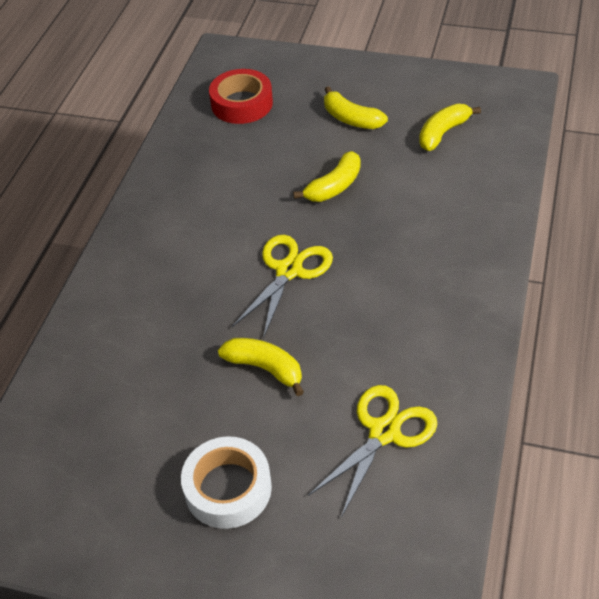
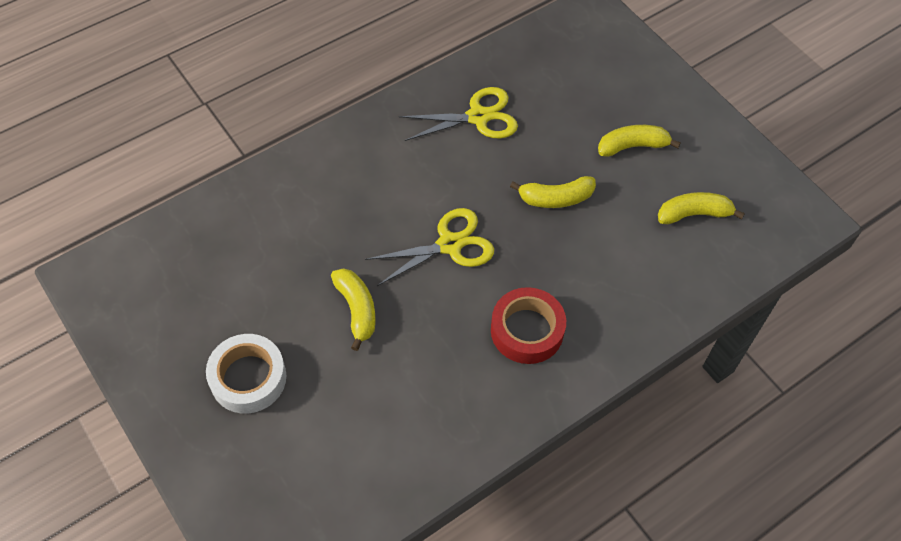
camera: 35 degrees right, 10 degrees up
red tape [209,69,273,124] -> red tape moved to [491,287,566,364]
yellow scissors [308,385,437,517] -> yellow scissors moved to [399,87,518,141]
yellow banana [324,86,388,129] -> yellow banana turned 90 degrees clockwise [598,125,681,157]

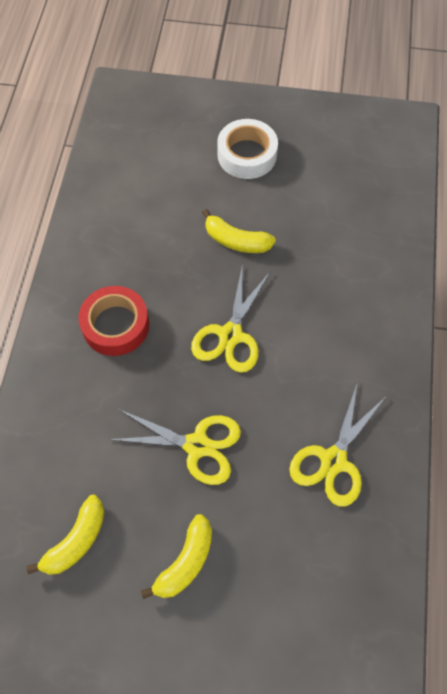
camera: 135 degrees right, 5 degrees up
yellow banana [510,176,596,208] -> yellow scissors [108,409,241,485]

